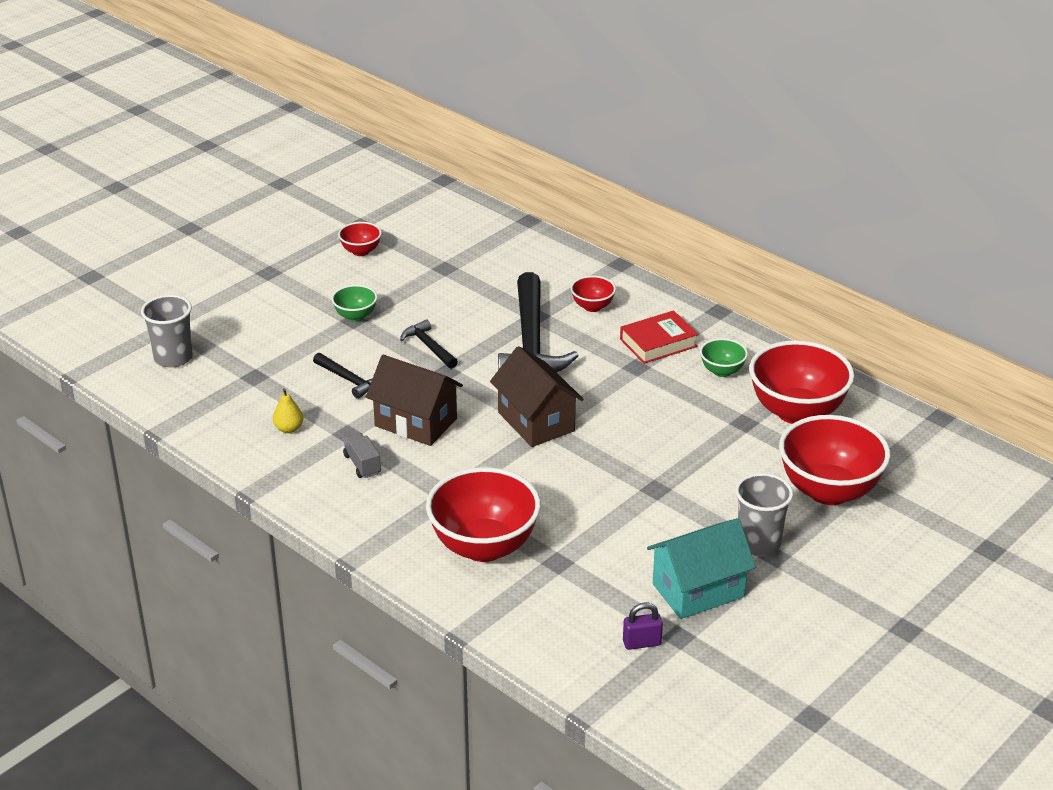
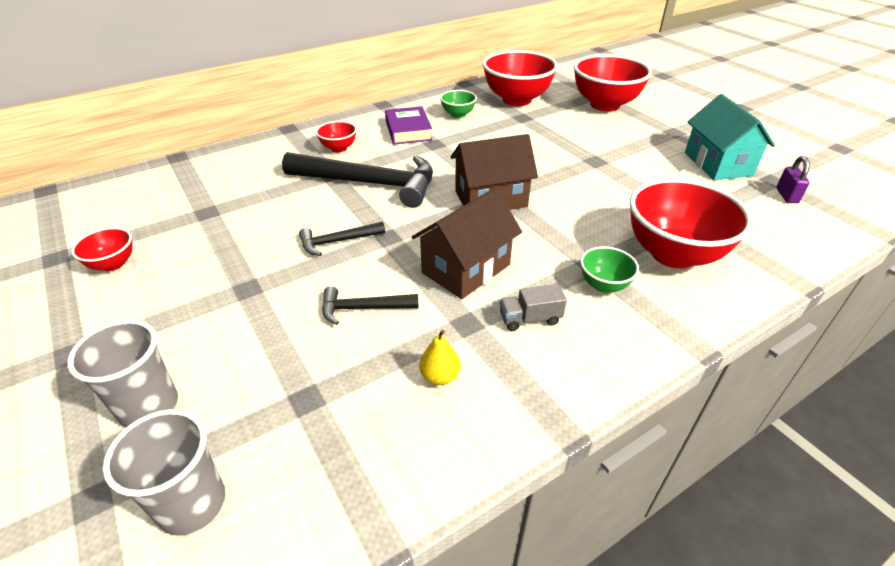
camera: 75 degrees left, 5 degrees up
black hammer [313,353,373,399] -> black hammer turned 150 degrees counterclockwise [322,286,419,325]
green bowl [332,285,377,322] -> green bowl moved to [580,246,639,293]
red book [620,310,698,364] -> purple book [385,106,432,144]
grey cup [735,473,793,556] -> grey cup moved to [67,320,178,427]

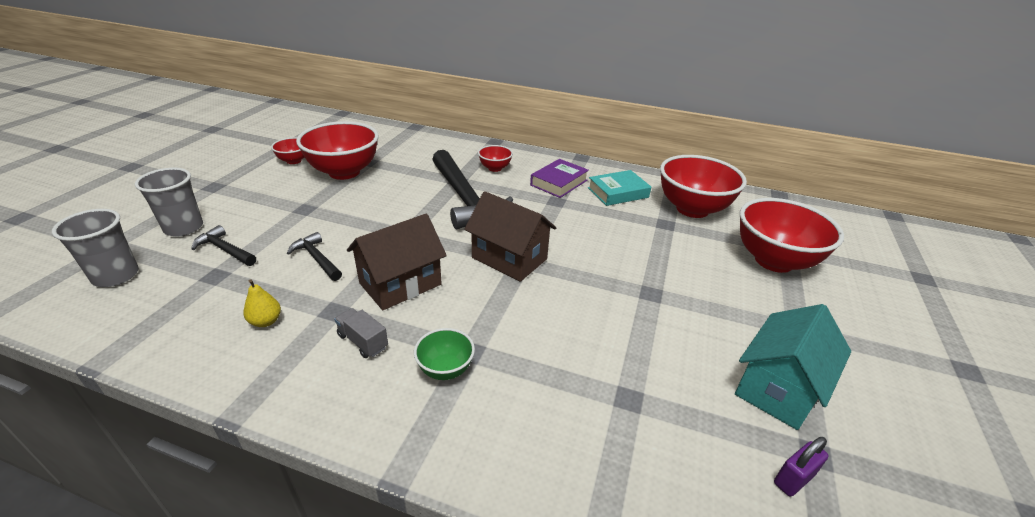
camera: 50 degrees right, 5 degrees down
black hammer [299,221,385,256] -> black hammer moved to [191,225,256,266]
brown house [412,188,522,299] -> brown house turned 45 degrees counterclockwise [347,214,447,310]
green bowl [440,90,477,118] -> turquoise book [588,170,651,206]
red bowl [630,178,753,269] -> red bowl moved to [296,121,379,180]

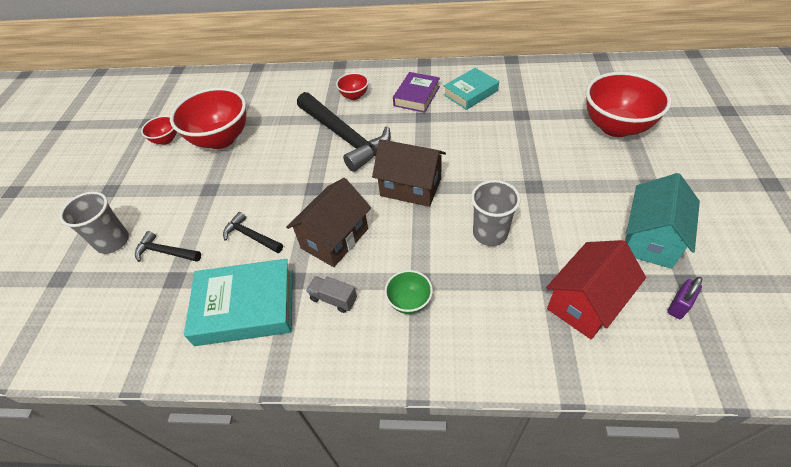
camera: 10 degrees left, 15 degrees up
grey cup [52,209,139,287] -> grey cup moved to [471,180,521,246]
yellow pear [244,279,281,327] -> turquoise book [184,259,293,346]
red bowl [660,155,747,218] -> none
none -> red house [546,240,646,339]

